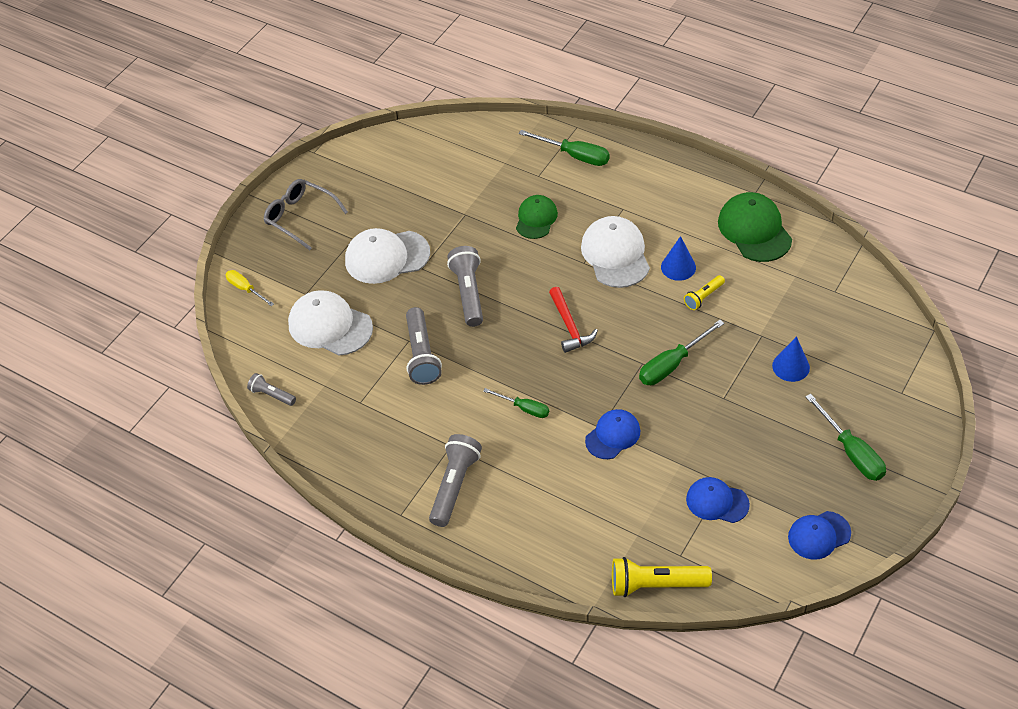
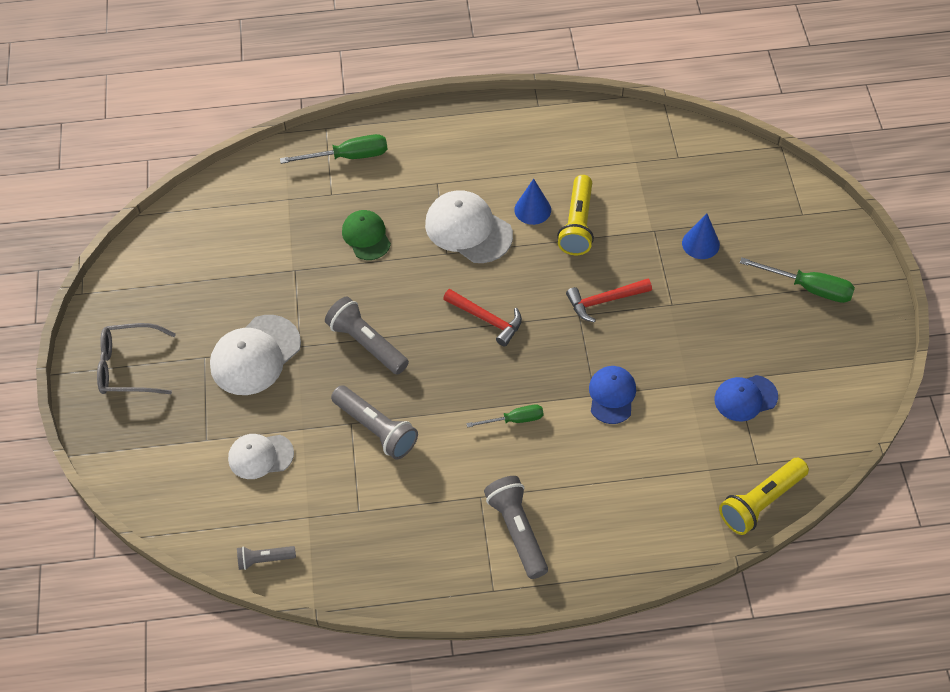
camera: 40 degrees left, 5 degrees up
yellow screwdriver [226,270,274,306] -> none
white cap [288,290,373,355] -> white cap [228,434,294,479], size x0.64
green screwdriver [639,320,724,385] -> red hammer [566,279,652,323]
yellow flashlight [684,275,725,310] -> yellow flashlight [557,175,594,255], size x1.77
green cap [718,192,792,262] -> none
blue cap [788,511,851,560] -> none

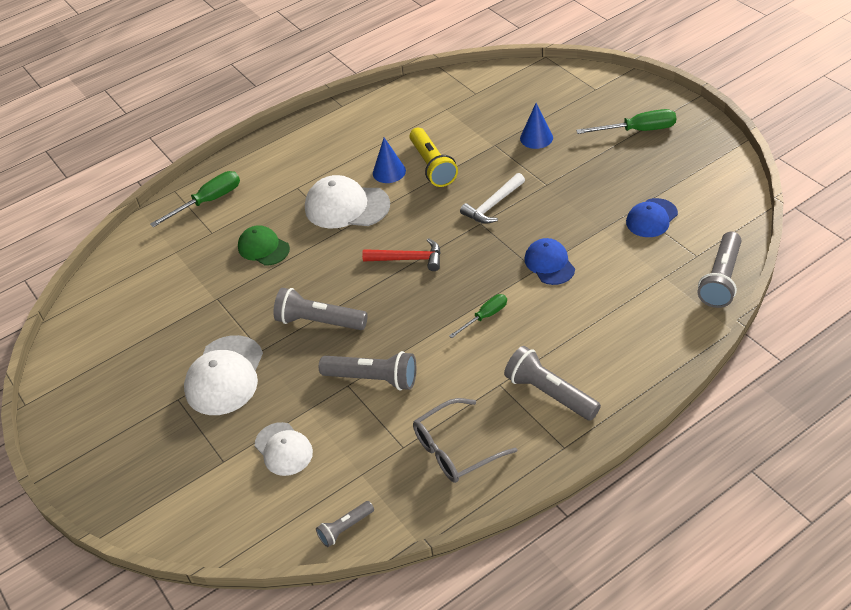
camera: 25 degrees left, 10 degrees down
grey glasses [97,323,176,394] -> grey glasses moved to [413,398,517,483]
white cap [228,434,294,479] -> white cap turned 90 degrees counterclockwise [255,422,313,476]
red hammer [566,279,652,323] -> white hammer [460,173,525,224]
yellow flashlight [719,458,809,535] -> grey flashlight [698,232,742,308]

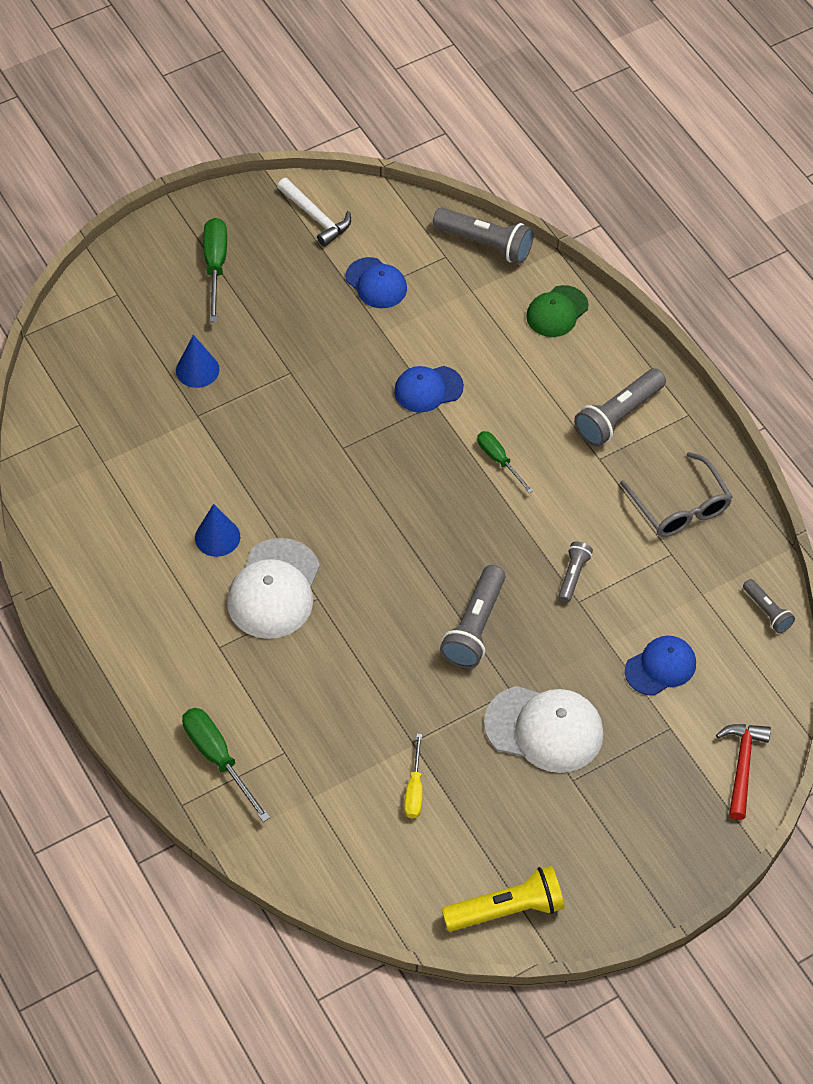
camera: 90 degrees left, 10 degrees up
green cap [238,225,290,266] -> green cap moved to [526,285,588,337]
white cap [255,422,313,476] -> blue cap [625,636,696,696]
grey flashlight [319,351,416,390] -> grey flashlight [558,541,593,603], size x0.57
red hammer [362,238,441,271] -> red hammer moved to [716,724,771,820]
yellow flashlight [409,128,458,187] -> yellow flashlight moved to [442,865,564,931]
white hammer [460,173,525,224] -> white hammer moved to [277,178,351,247]
none -> yellow screwdriver [404,734,422,819]

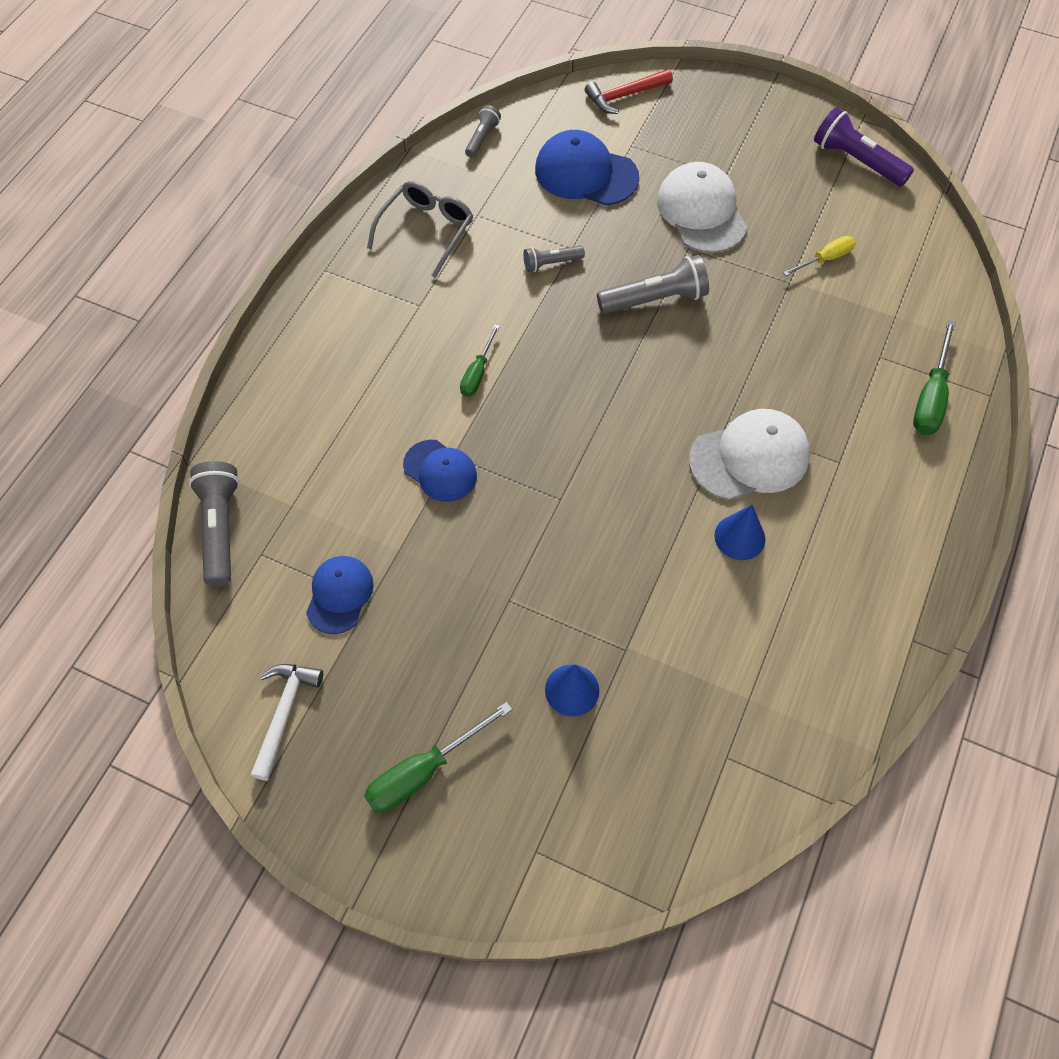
camera: 125 degrees left, 5 degrees up
yellow flashlight [442,865,564,931] -> purple flashlight [814,107,914,186]
green cap [526,285,588,337] -> none
grey flashlight [574,368,666,447] -> none
blue cap [625,636,696,696] -> blue cap [535,130,639,206], size x1.57

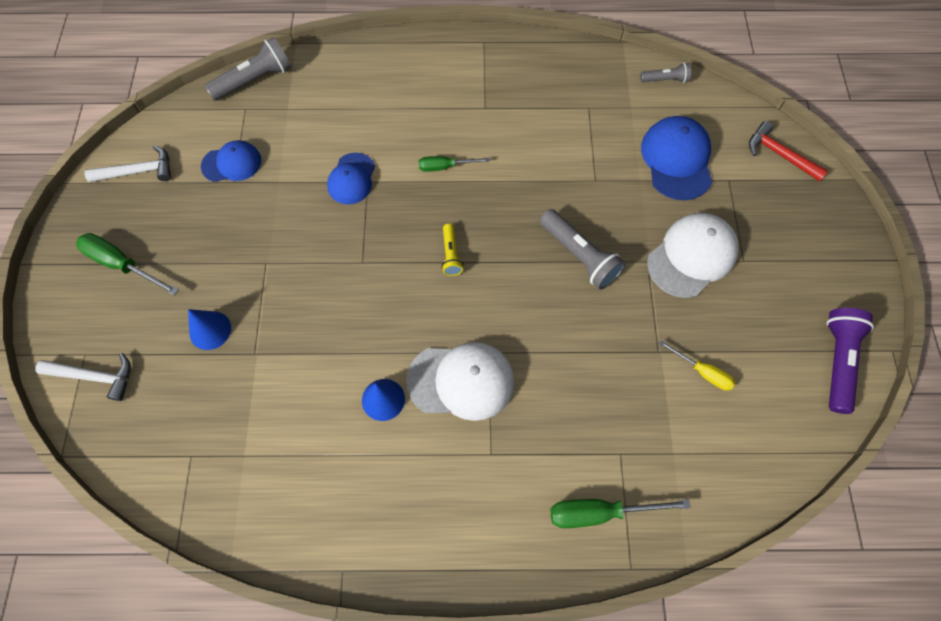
camera: 65 degrees right, 5 degrees up
grey glasses [367,181,473,278] -> none
grey flashlight [524,246,585,272] -> none
white cap [689,409,810,500] -> white cap turned 45 degrees counterclockwise [406,342,514,421]
none -> white hammer [36,353,131,401]
none -> yellow flashlight [442,224,463,276]

